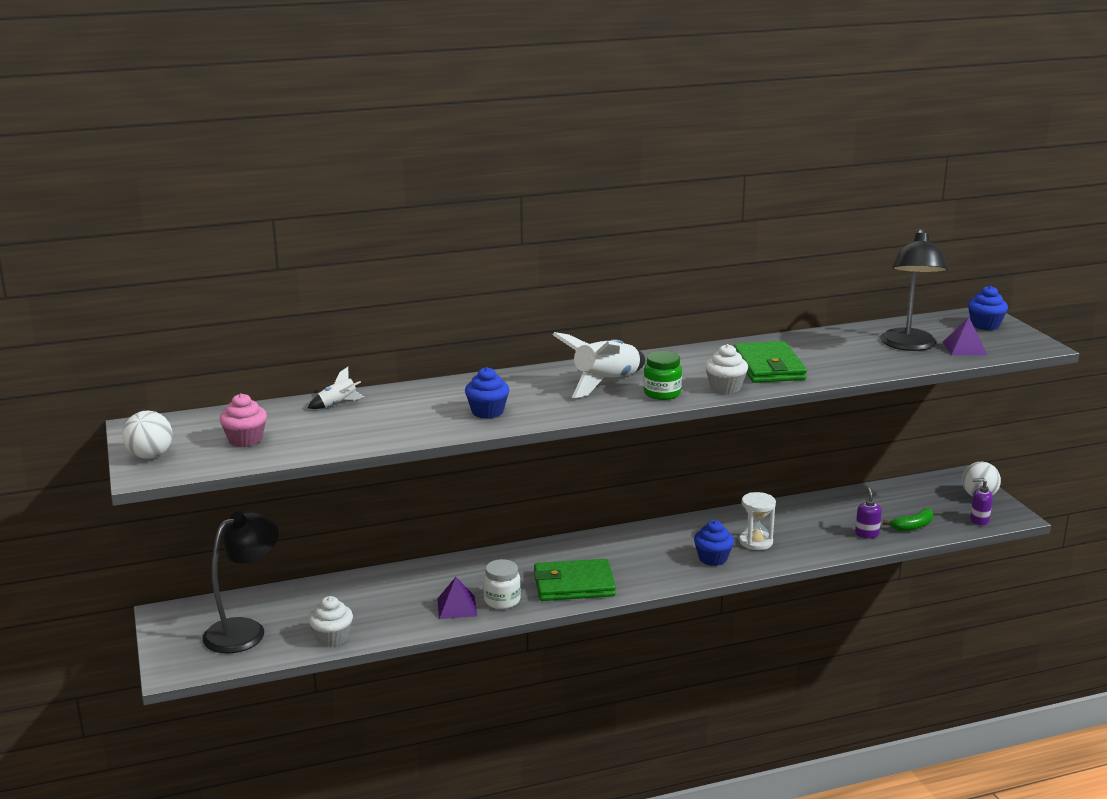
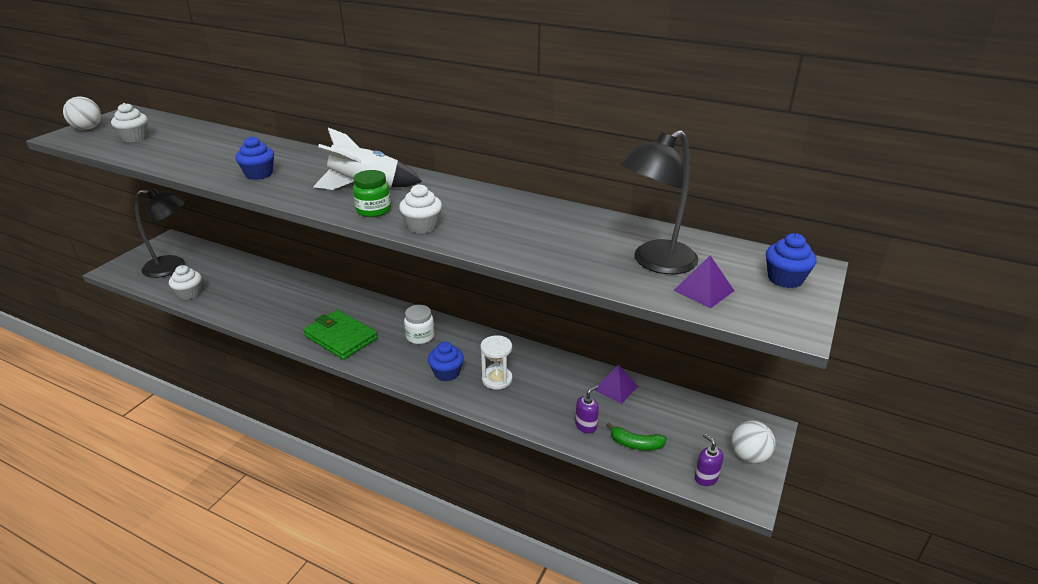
camera: 45 degrees right, 10 degrees up
pink cupcake [219,393,267,447] -> white cupcake [111,103,148,142]
white rocket [308,367,364,409] -> none
purple pyramid [437,577,477,619] -> purple pyramid moved to [594,364,638,404]
white jar [483,559,521,609] -> white jar moved to [404,305,435,344]
green wallet [734,341,807,383] -> none

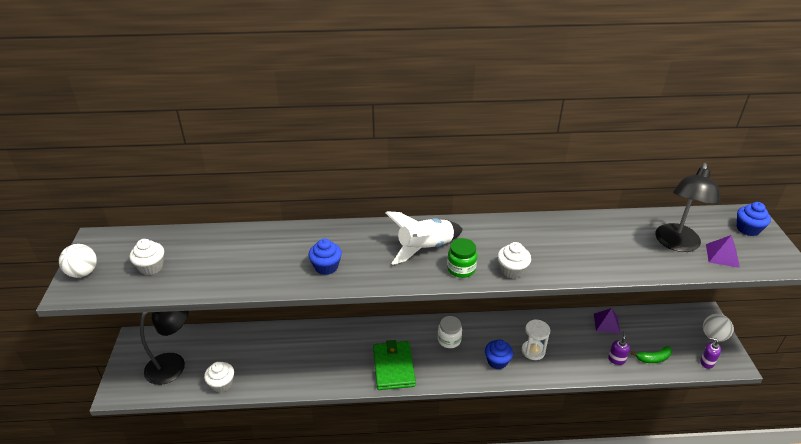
camera: 30 degrees left, 5 degrees up
green wallet [303,310,377,360] -> green wallet turned 75 degrees clockwise [373,340,416,390]

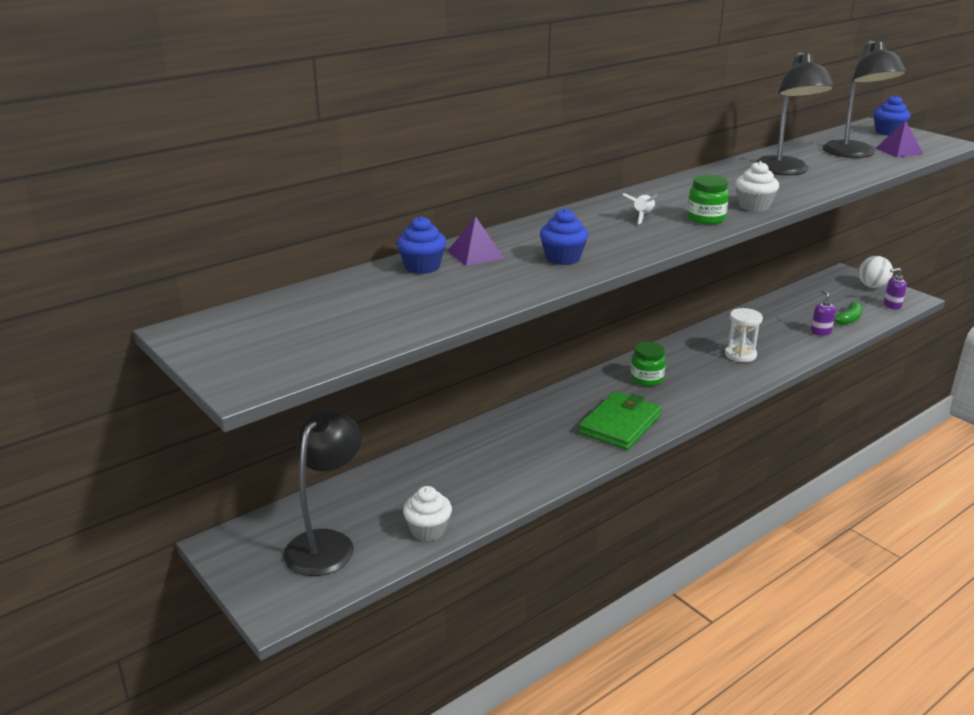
camera: 35 degrees left, 10 degrees down
white ball [59,244,97,278] -> none
white cupcake [129,239,164,275] -> none
green wallet [373,340,416,390] -> green wallet turned 75 degrees clockwise [579,391,662,450]
white rocket [386,211,463,265] -> white rocket [622,193,658,224], size x0.48
white jar [438,316,462,348] -> green jar [631,342,666,386]
blue cupcake [485,340,513,370] -> blue cupcake moved to [397,216,446,274]
purple pyramid [594,308,620,334] -> purple pyramid moved to [448,216,504,266]
none -> black lamp [754,52,835,175]

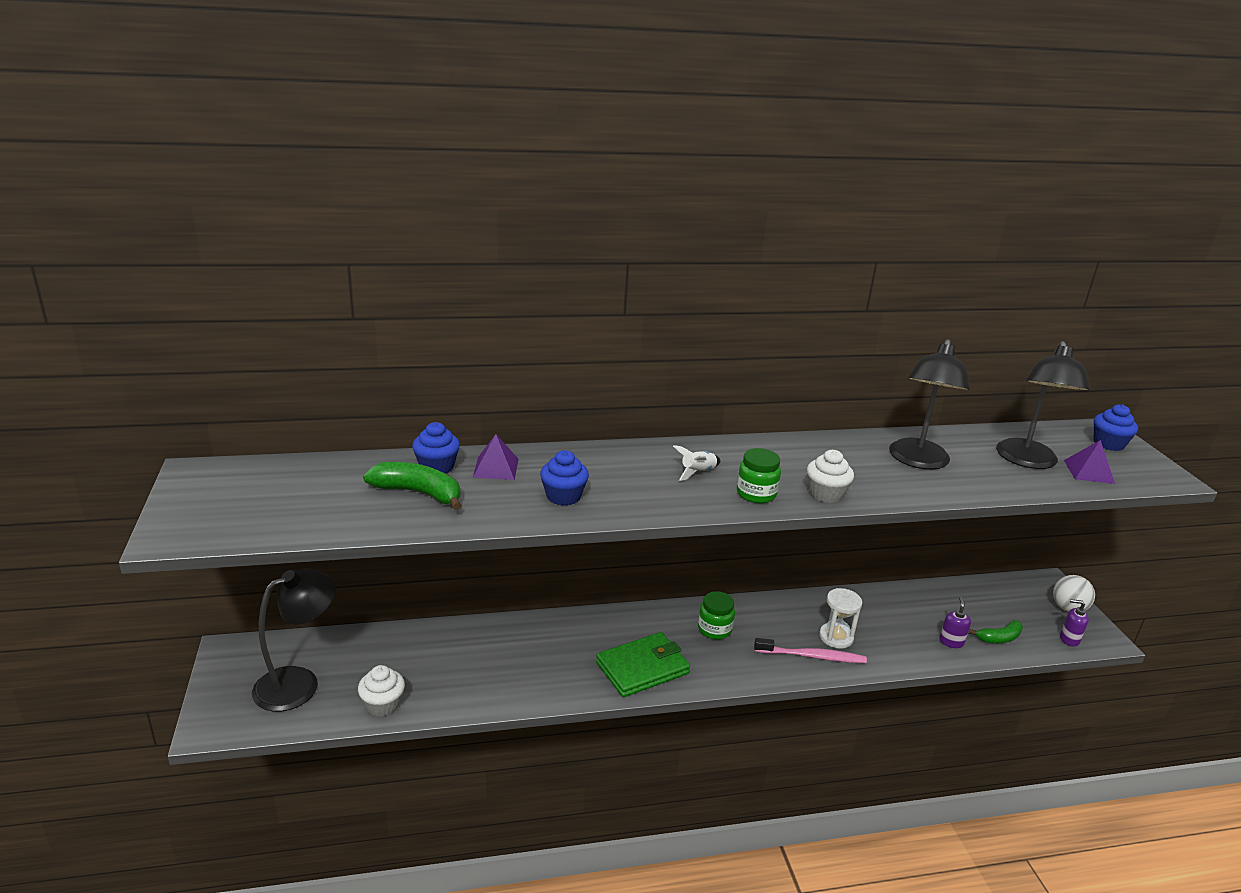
camera: 25 degrees right, 0 degrees up
none -> green banana [363,462,462,510]
none -> pink toothbrush [754,638,867,663]

